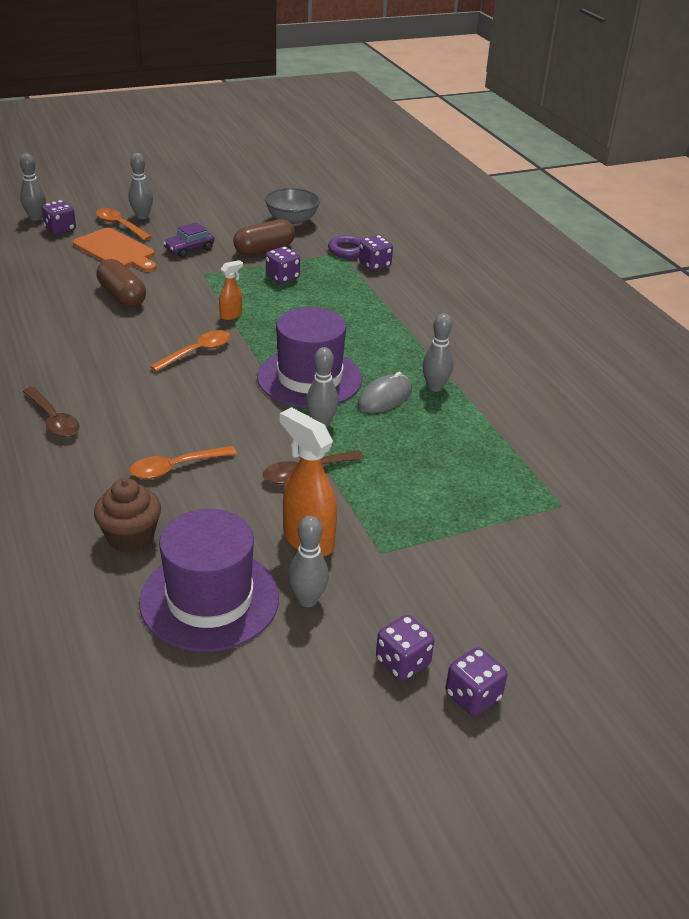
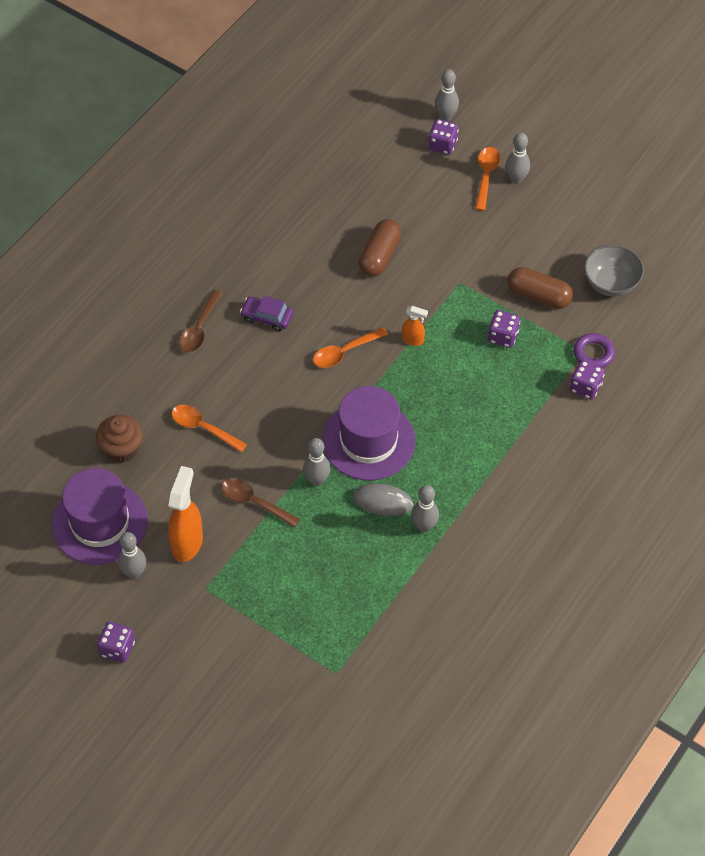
camera: 60 degrees right, 20 degrees up
orange cutting board [73,228,157,272] -> none
orange spoon [150,330,231,372] -> orange spoon turned 135 degrees clockwise [313,327,388,368]
purple car [163,222,214,258] -> purple car moved to [240,296,293,332]
purple dice [445,647,507,716] -> none

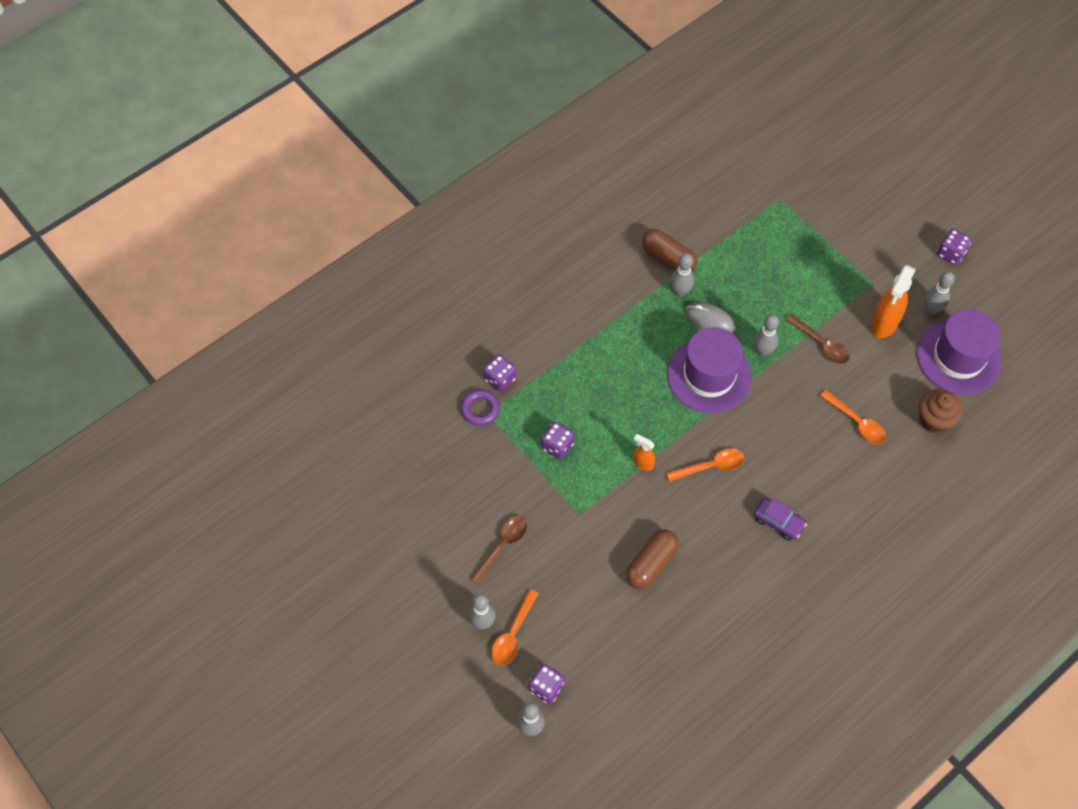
camera: 165 degrees left, 5 degrees up
brown spoon [179,290,222,353] -> brown spoon moved to [470,516,527,585]
brown capsule [507,267,573,309] -> brown capsule moved to [642,229,697,271]
grey bowl [584,245,644,297] -> none

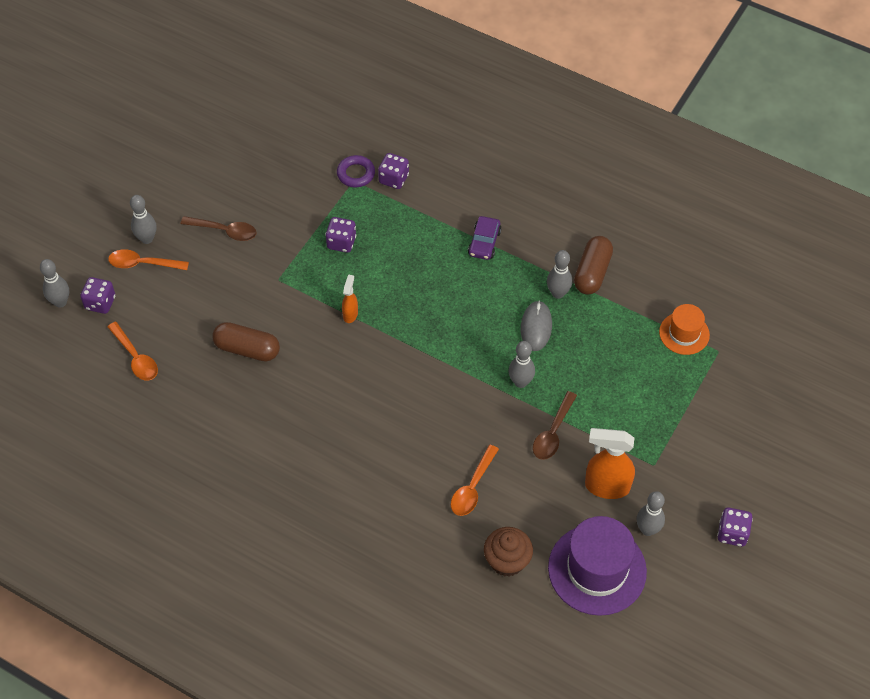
camera: 70 degrees right, 5 degrees down
orange spoon [666,448,745,482] -> orange spoon moved to [107,322,158,381]
purple hat [667,327,752,413] -> none
purple car [754,497,807,541] -> purple car moved to [468,216,501,260]
none -> orange hat [659,304,710,355]

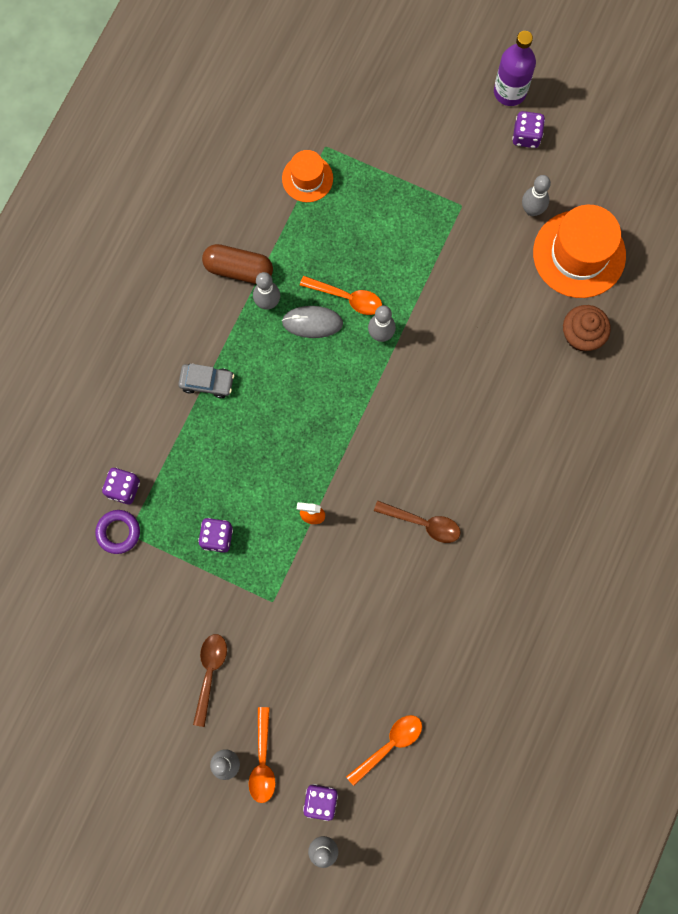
camera: 95 degrees left, 20 degrees up
brown capsule [212,322,280,361] -> none
orange spoon [451,445,499,516] -> orange spoon moved to [300,276,382,315]
purple car [468,216,501,260] -> grey car [178,364,234,398]
brown spoon [533,391,577,460] -> brown spoon moved to [374,501,461,543]
purple hat [548,516,647,616] -> orange hat [533,205,626,298]
orange spray bottle [585,428,635,499] -> none
none -> purple bottle [494,31,536,106]

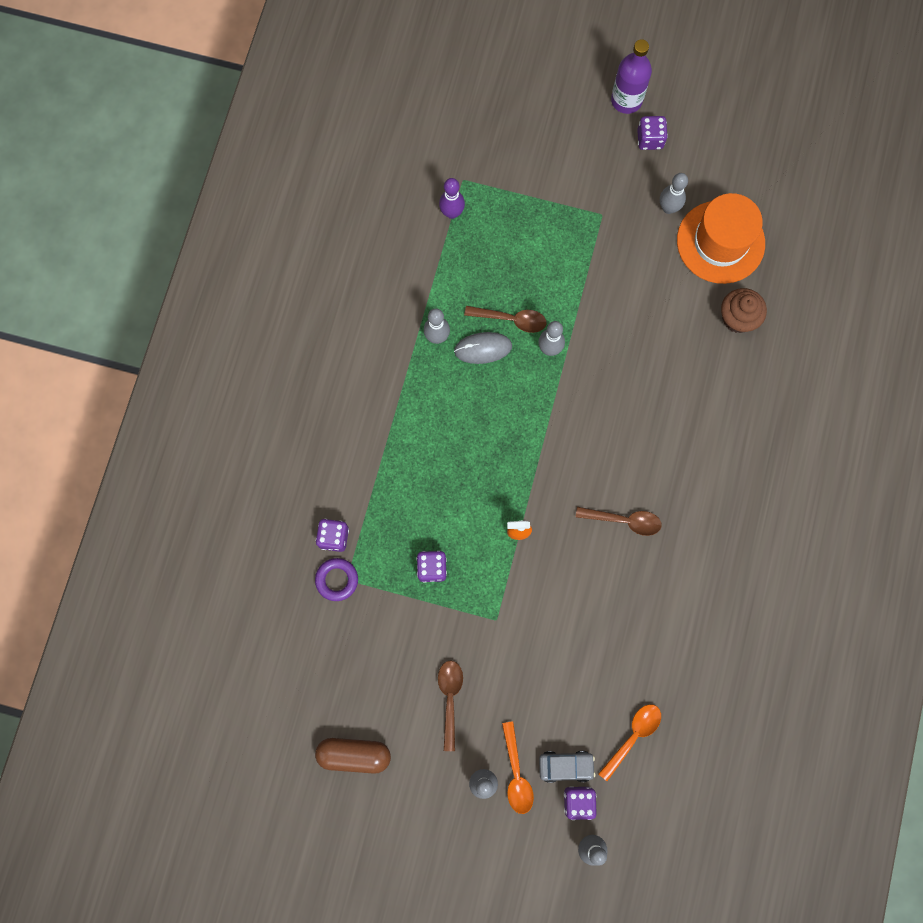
camera: 10 degrees left, 0 degrees up
grey car [178,364,234,398] -> grey car moved to [539,751,595,783]
brown capsule [202,244,273,284] -> brown capsule moved to [315,738,391,774]
orange hat [282,150,333,202] -> purple bowling pin [439,178,465,219]
orange spoon [300,276,382,315] -> brown spoon [464,306,546,333]

